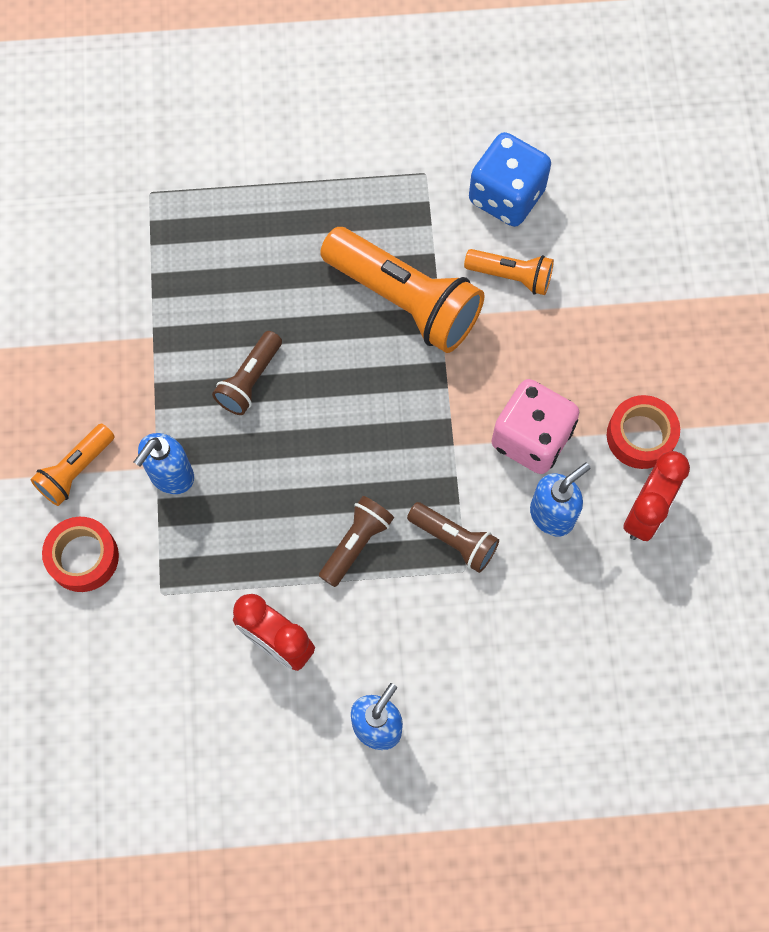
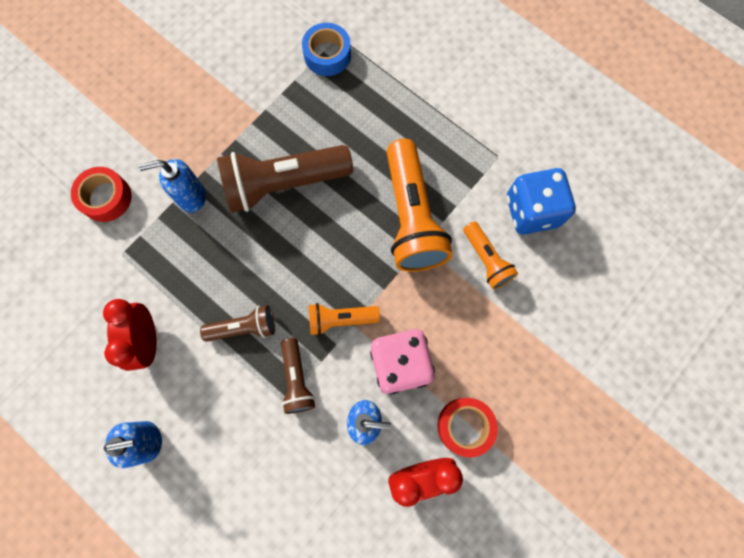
camera: 45 degrees right, 5 degrees up
orange flashlight [30,424,115,506] -> orange flashlight moved to [309,303,380,336]
brown flashlight [212,331,282,415] -> brown flashlight [217,145,353,213], size x1.91
none -> blue tape [302,23,351,76]

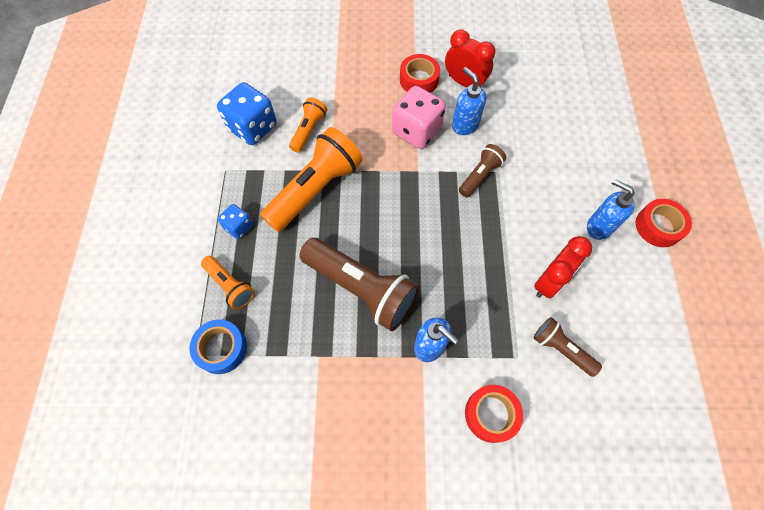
camera: 130 degrees left, 10 degrees down
brown flashlight [200,305,275,342] -> brown flashlight moved to [534,317,602,377]
orange flashlight [309,303,380,336] -> orange flashlight moved to [201,256,255,310]
none -> blue dice [218,204,253,239]
none -> red tape [636,199,692,247]

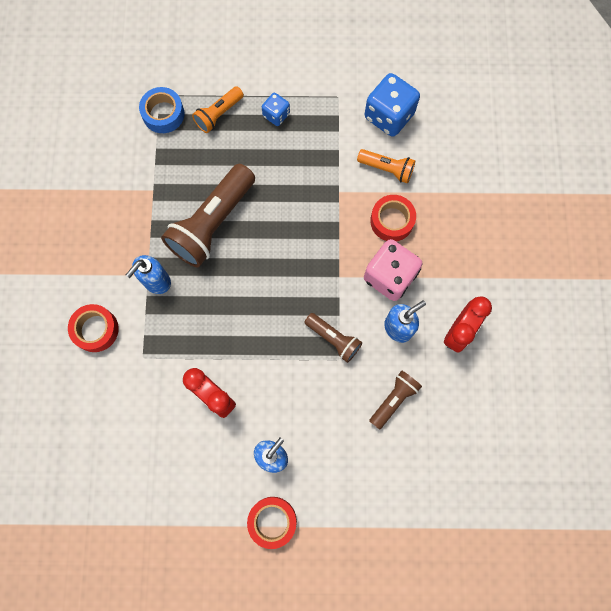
camera: 90 degrees right, 10 degrees up
orange flashlight [260,127,363,232] -> none
red tape [400,54,440,93] -> red tape moved to [370,195,416,241]
brown flashlight [534,317,602,377] -> brown flashlight moved to [369,371,422,430]

